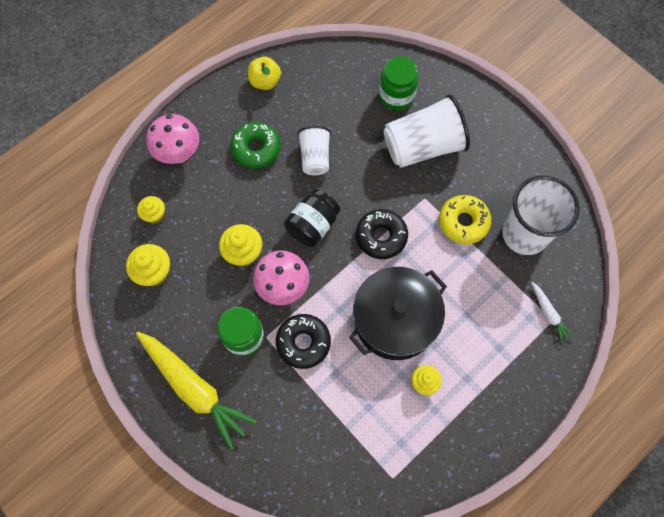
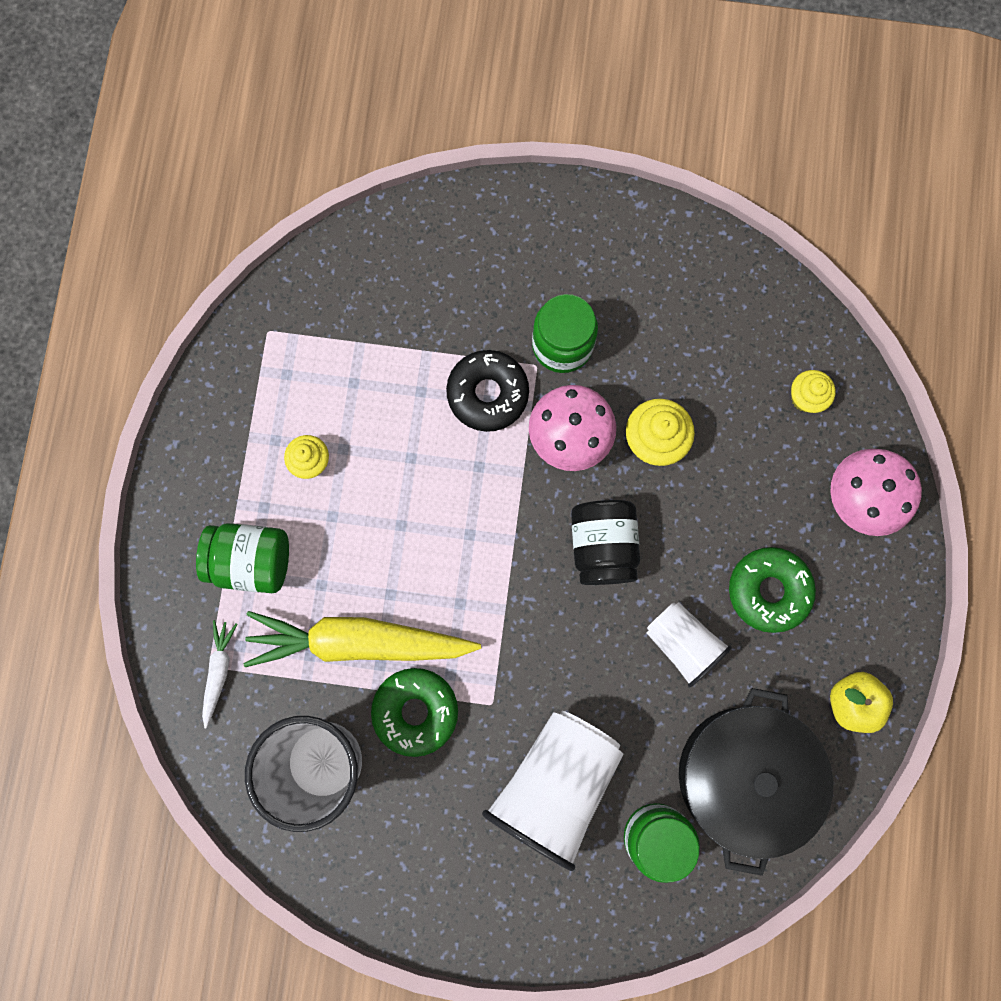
camera: 140 degrees right, 10 degrees up
yellow cupcake [126,244,170,286] -> none
yellow carrot [136,332,257,450] -> yellow carrot moved to [244,611,481,667]
black pot [349,267,447,360] -> black pot moved to [679,688,834,876]
black donut [356,209,408,259] -> none
yellow donut [439,195,491,244] -> green donut [371,668,458,757]
white carrot [531,282,575,343] -> white carrot turned 75 degrees clockwise [202,620,238,729]
none -> green jar [196,523,289,593]

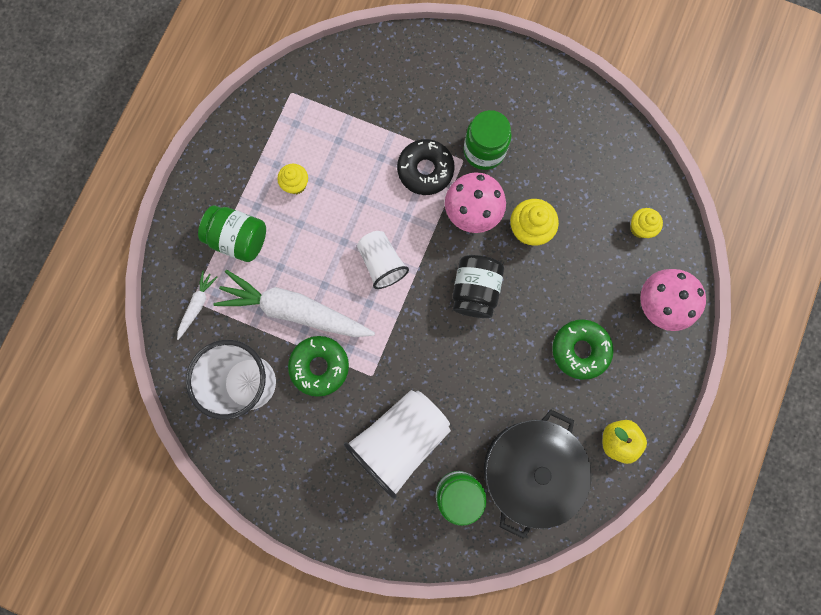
camera: 15 degrees right, 0 degrees up
yellow carrot [244,611,481,667] -> white carrot [214,270,375,337]
white cup [647,602,732,687] -> white cup moved to [357,231,409,289]

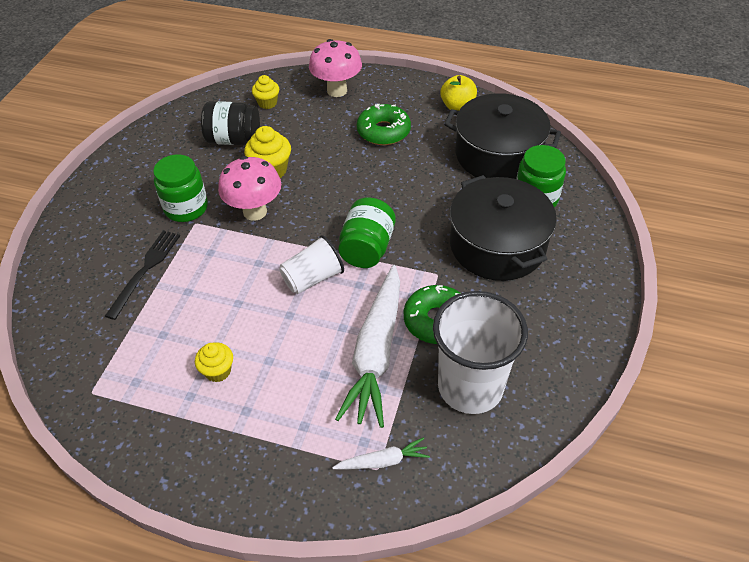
camera: 95 degrees left, 30 degrees down
white carrot [177,271,218,340] -> white carrot turned 150 degrees clockwise [332,437,430,470]
green jar [198,205,266,262] -> green jar moved to [338,198,396,268]
white cup [344,390,451,499] -> black pot [450,175,557,281]
black donut [397,139,455,195] -> none
black jar [453,255,504,318] -> black jar moved to [201,101,260,145]
none -> black fork [105,230,180,320]

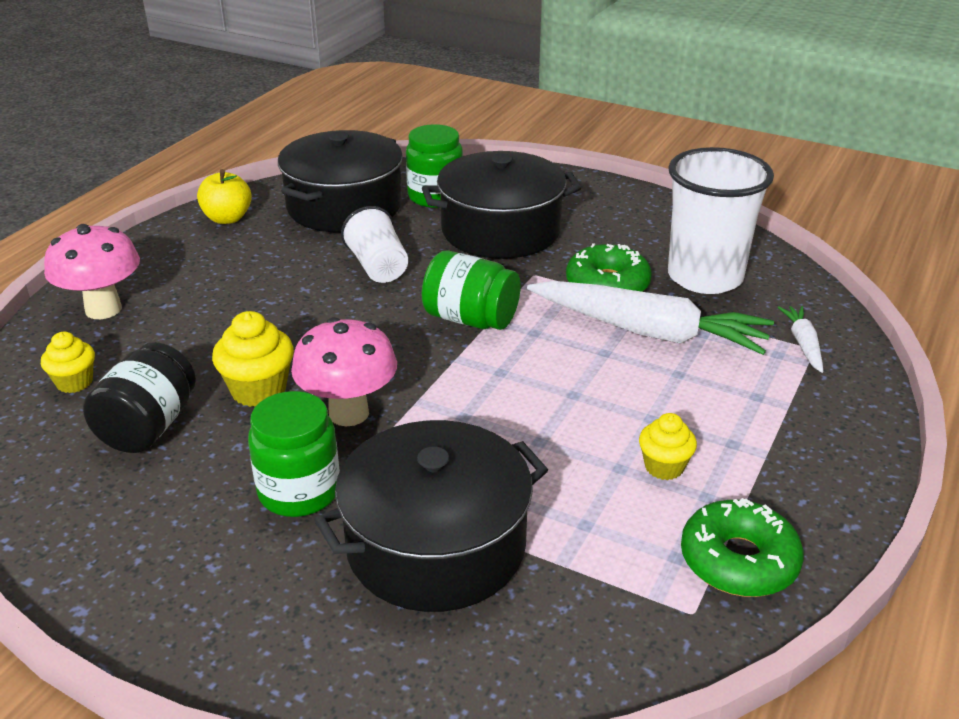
camera: 80 degrees left, 15 degrees down
black fork [105,230,180,320] -> black pot [314,420,548,612]
white cup [279,235,344,294] -> white cup moved to [341,206,408,283]
green donut [357,104,411,145] -> green donut moved to [681,498,804,597]

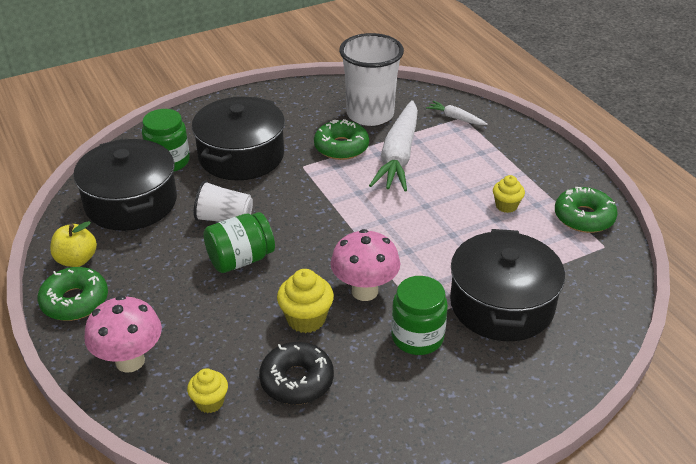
camera: 55 degrees left, 5 degrees up
black jar [83,342,196,453] -> black donut [259,342,334,405]
green jar [422,250,521,330] -> green jar moved to [204,212,275,273]
white carrot [527,281,774,355] -> white carrot turned 135 degrees clockwise [369,100,418,191]
none -> green donut [38,267,108,321]

